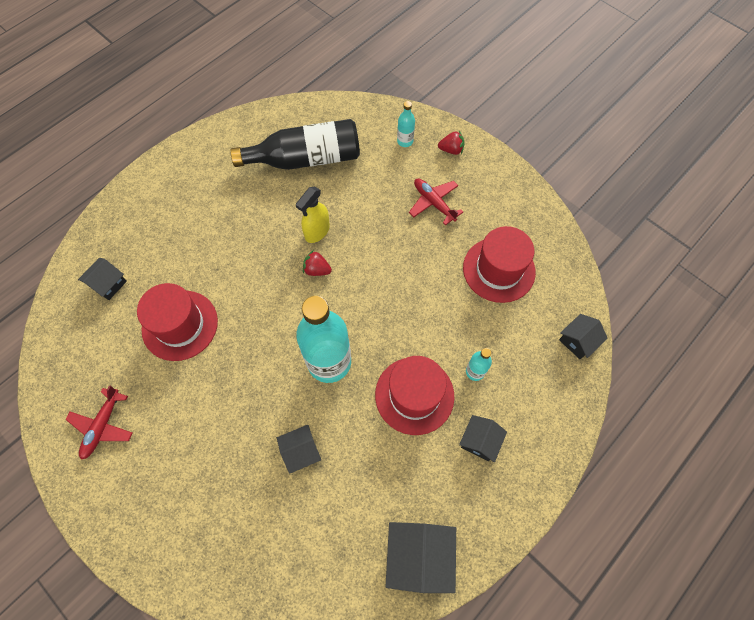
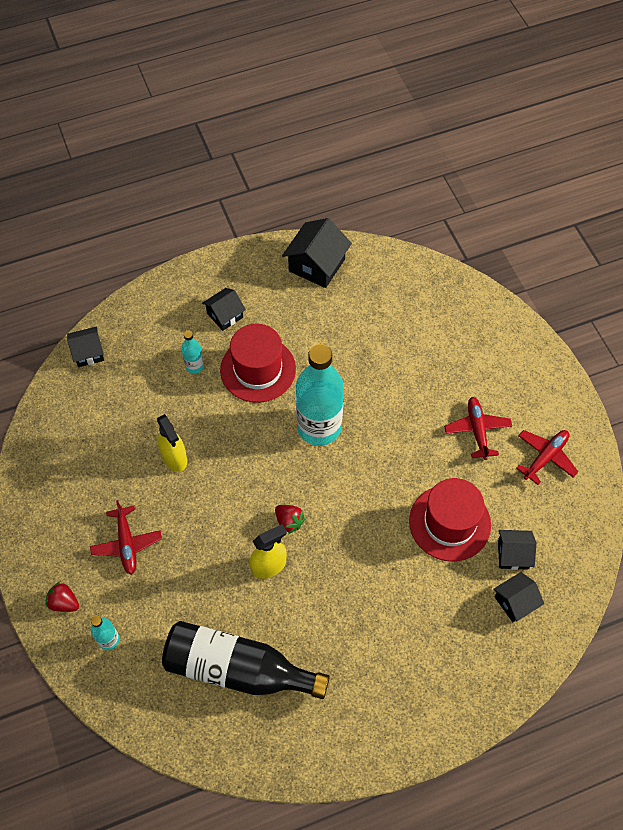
camera: 155 degrees left, 5 degrees down
black house [277,425,321,474] -> black house moved to [498,530,537,570]
red hat [463,226,536,303] -> none
none -> yellow spray bottle [157,414,187,472]
none -> red plane [444,397,512,460]

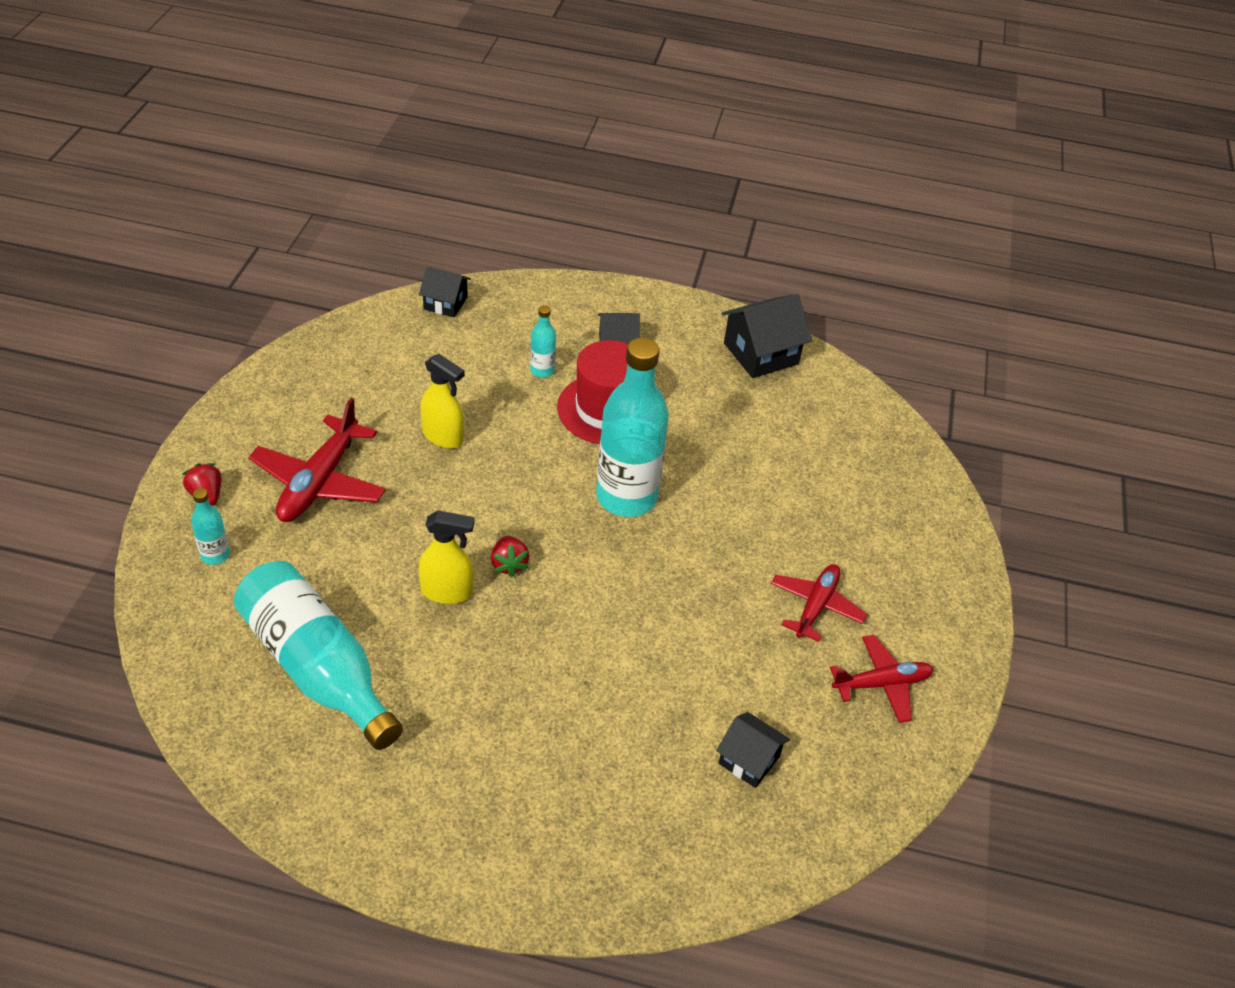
camera: 30 degrees right, 15 degrees down
red plane [90,500,162,575] -> red plane [249,398,386,522], size x1.52
yellow spray bottle [157,414,187,472] -> yellow spray bottle turned 60 degrees counterclockwise [420,354,465,448]
black bottle [162,621,330,699] -> turquoise bottle [234,561,403,750]
red hat [409,478,491,561] -> none
black house [494,572,544,622] -> none

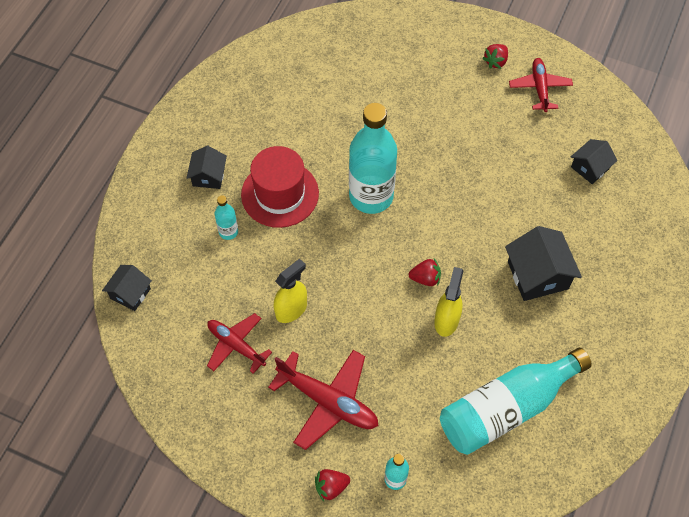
camera: 75 degrees left, 15 degrees up
black house [722,294,812,378] -> black house moved to [505,226,582,301]
red plane [771,564,867,642] -> red plane moved to [207,313,272,374]
none -> red strawberry [482,44,508,69]

